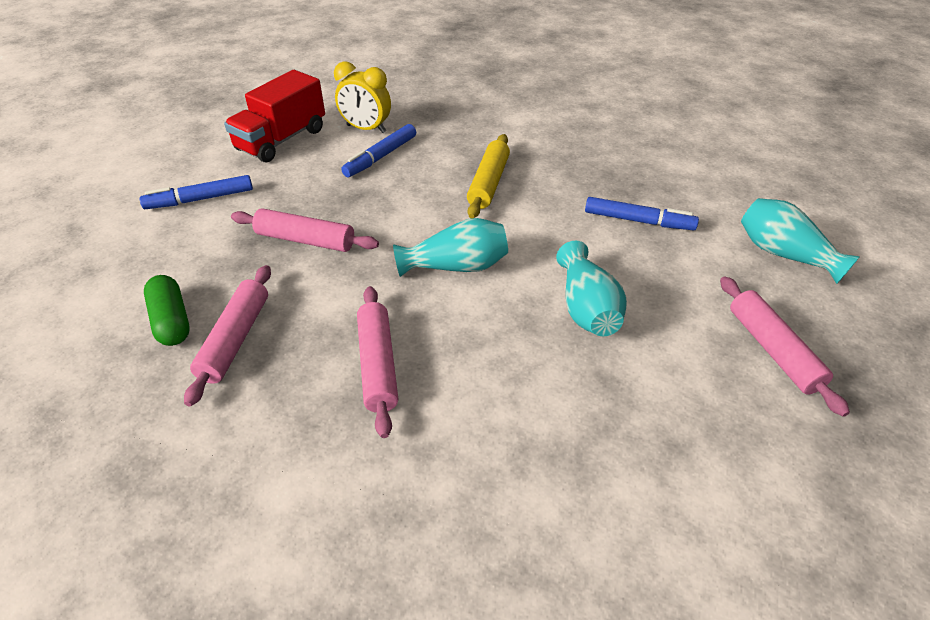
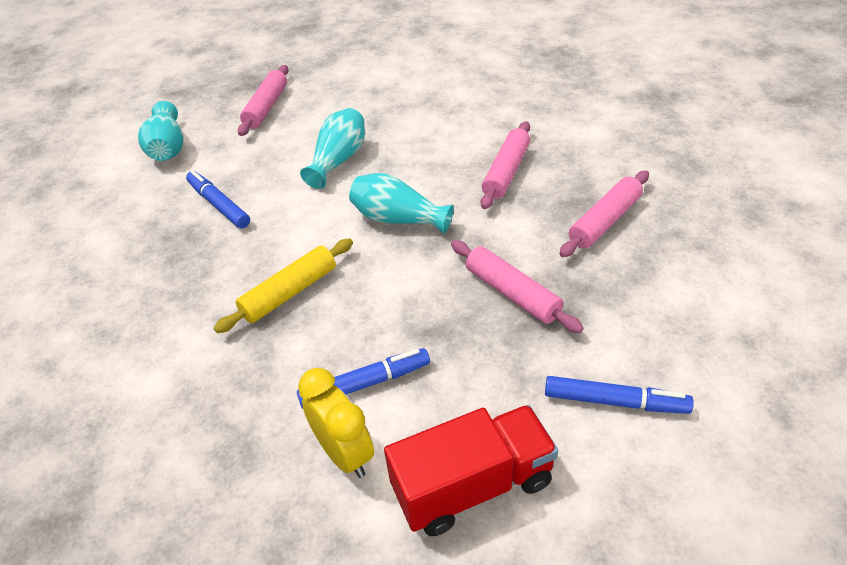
camera: 145 degrees left, 0 degrees up
green capsule [144,275,190,346] -> none

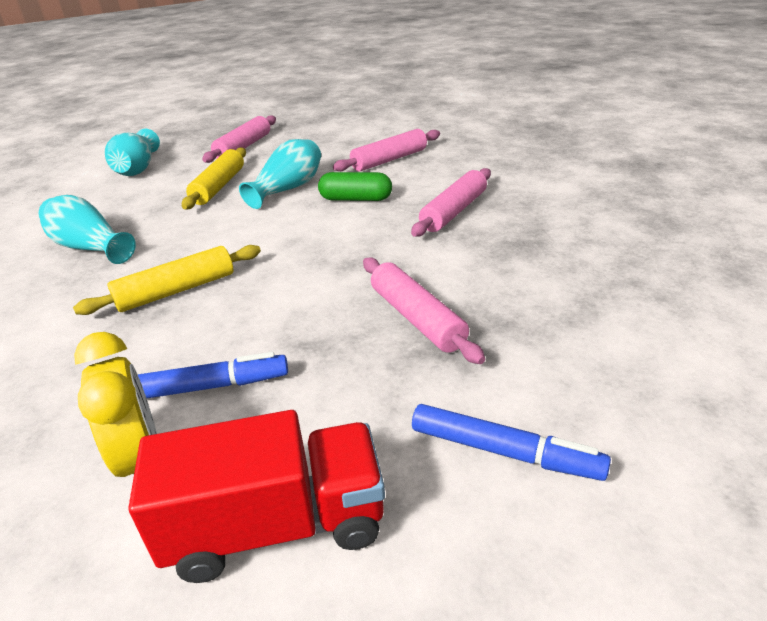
camera: 10 degrees right, 10 degrees down
blue marker [186,170,250,228] -> none
turquoise vase [349,173,454,234] -> turquoise vase moved to [38,195,136,264]
pink rolling pin [559,170,649,257] -> pink rolling pin moved to [333,129,440,172]
none -> yellow rolling pin [182,147,246,209]
none -> green capsule [318,172,392,201]

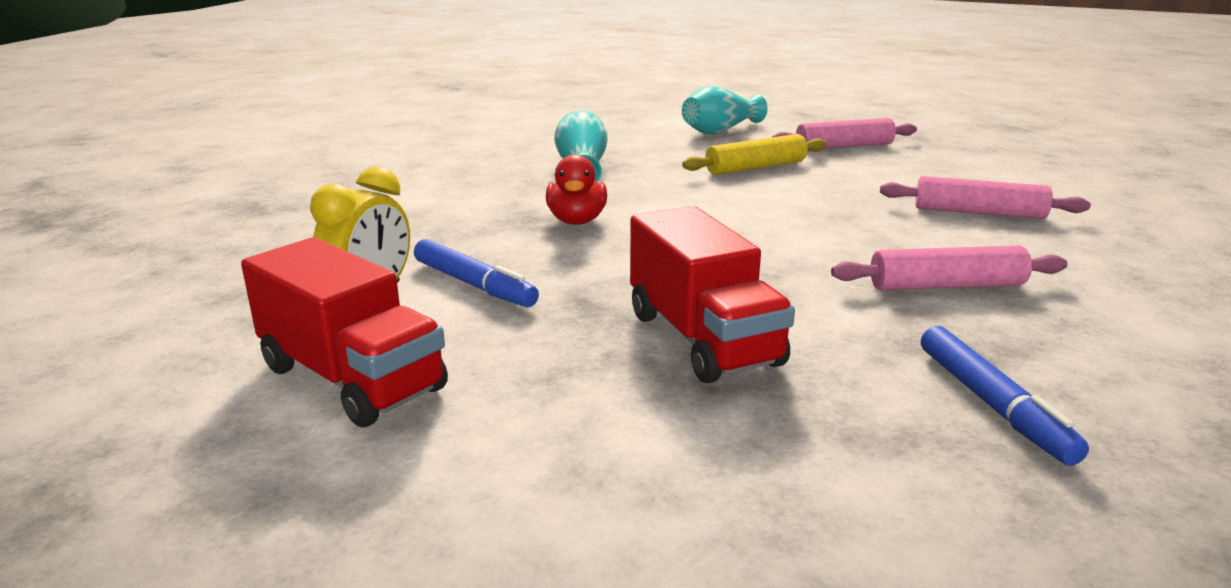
camera: 50 degrees right, 10 degrees down
yellow rolling pin [73,245,261,315] -> red duck [546,155,607,225]
turquoise vase [239,139,321,209] -> none
green capsule [318,172,392,201] -> none
pink rolling pin [363,257,485,364] -> red truck [630,206,795,383]
blue marker [412,404,611,481] -> blue marker moved to [921,326,1089,466]

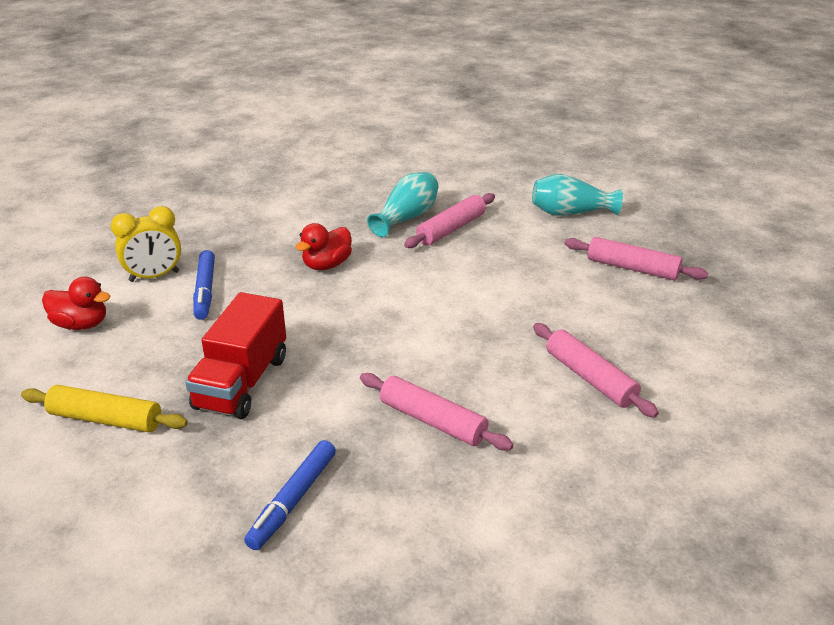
camera: 40 degrees right, 10 degrees up
red truck [241,237,448,427] -> red duck [42,277,110,330]
yellow rolling pin [682,134,827,175] -> yellow rolling pin moved to [21,385,188,432]
none -> pink rolling pin [404,193,495,248]

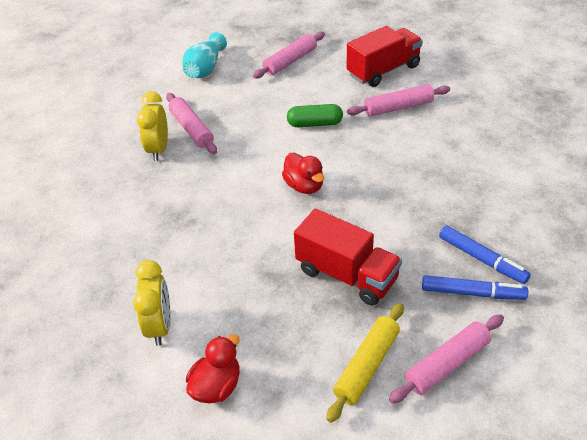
camera: 70 degrees left, 10 degrees up
blue marker [193,250,215,320] -> blue marker moved to [422,275,528,300]
red duck [296,223,352,270] -> red duck moved to [282,153,324,194]
pink rolling pin [360,373,514,450] -> pink rolling pin moved to [389,314,504,404]
turquoise vase [367,172,439,237] -> yellow clock [137,91,168,161]
none -> green capsule [287,104,343,127]
none -> red truck [347,26,423,87]

